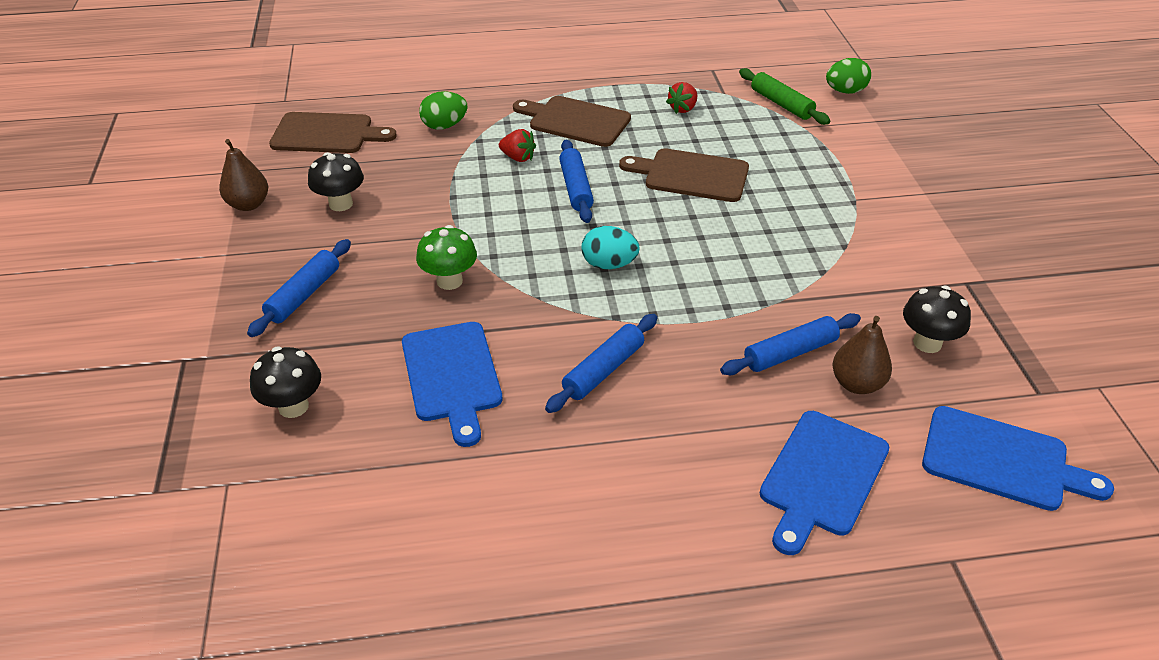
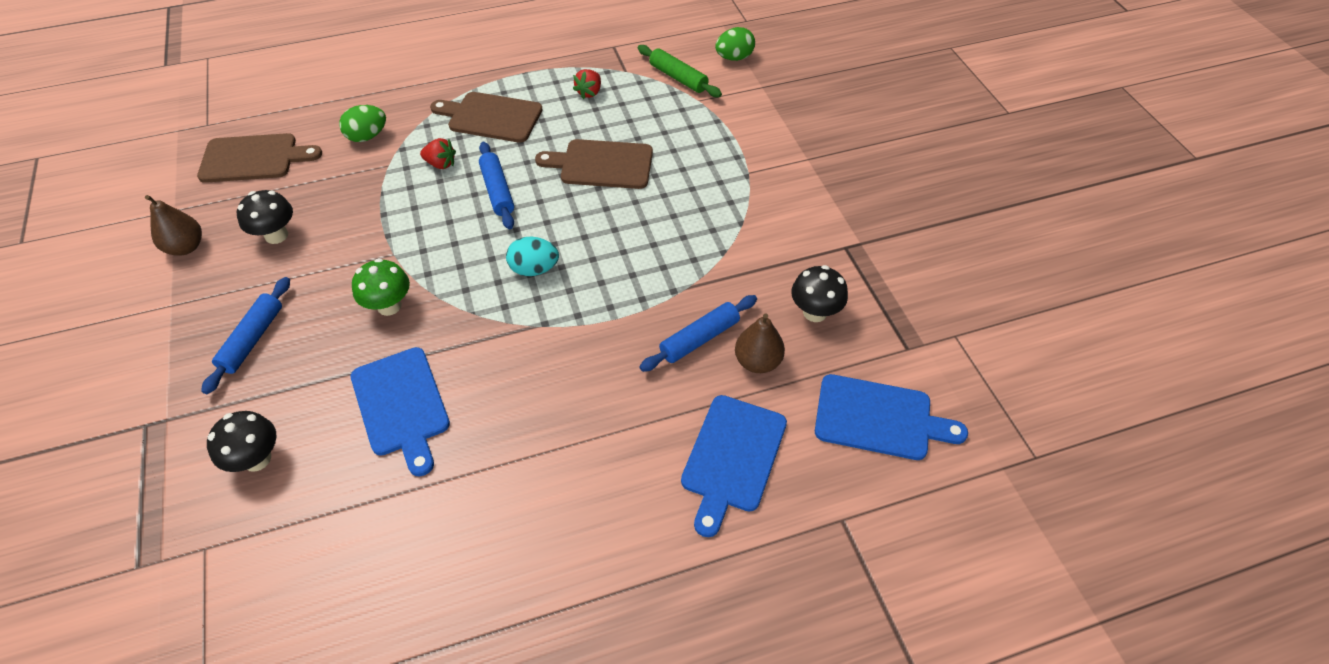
camera: 10 degrees left, 10 degrees up
blue rolling pin [545,314,657,413] -> none

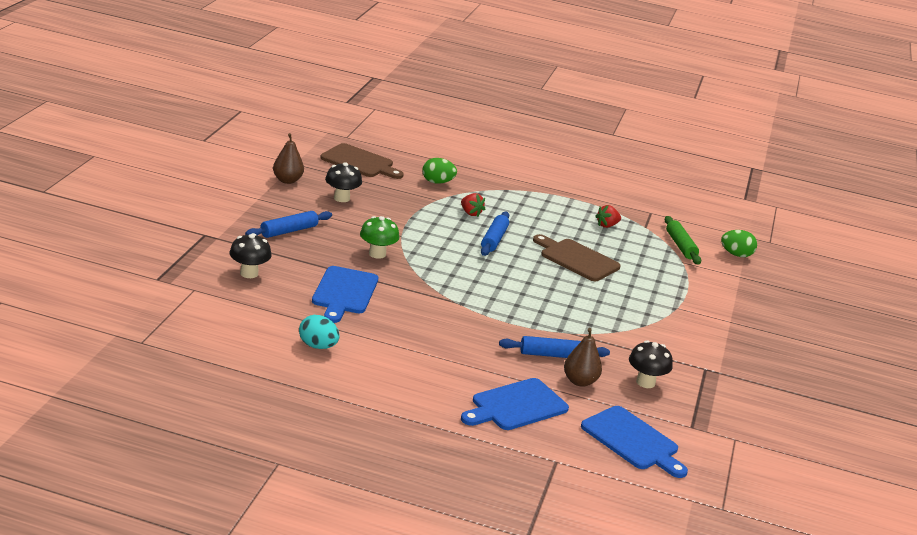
camera: 30 degrees right, 25 degrees down
brown cutting board [430,92,543,143] -> none
turquoise egg [506,237,559,276] -> turquoise egg moved to [299,315,340,349]

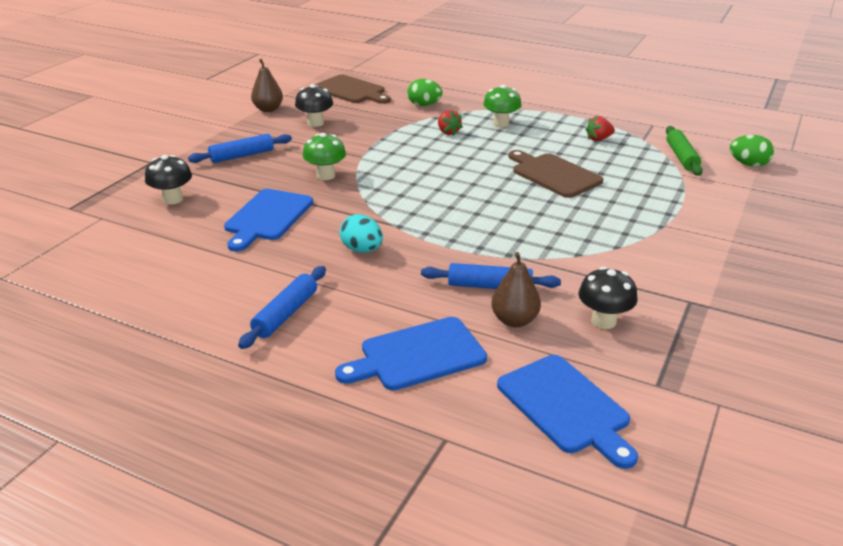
camera: 15 degrees right, 5 degrees up
turquoise egg [299,315,340,349] -> turquoise egg moved to [339,214,383,253]
blue rolling pin [481,212,509,256] -> blue rolling pin moved to [238,266,326,349]
none -> green mushroom [483,85,522,127]

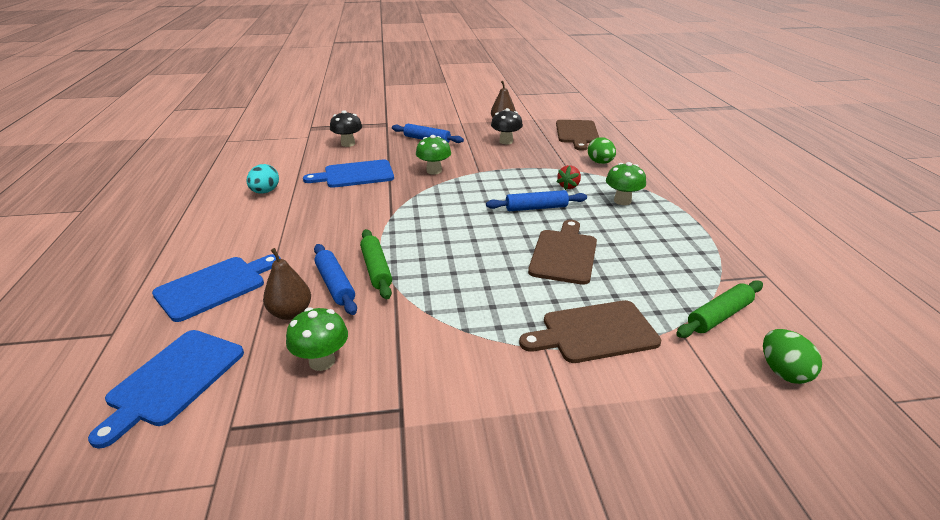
camera: 55 degrees right, 0 degrees up
blue rolling pin [238,266,326,349] -> blue rolling pin moved to [486,190,587,211]
blue cutting board [335,317,487,391] -> blue cutting board turned 105 degrees clockwise [152,254,281,322]
turquoise egg [339,214,383,253] -> turquoise egg moved to [247,164,279,193]
black mushroom [578,267,638,329] -> green mushroom [286,307,348,371]
red strawberry [585,116,615,141] -> none
none -> green rolling pin [360,229,392,299]
none -> brown cutting board [519,300,661,363]

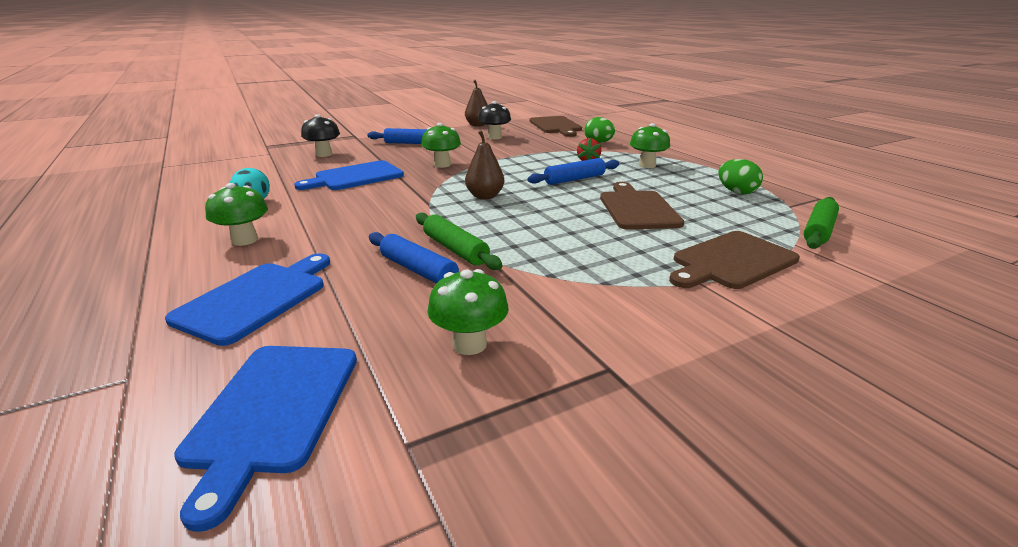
camera: 20 degrees left, 5 degrees down
brown pear [263,248,311,320] -> brown pear moved to [465,130,504,200]
green egg [763,329,822,384] -> green egg moved to [718,159,763,195]
none -> green mushroom [205,183,268,246]

